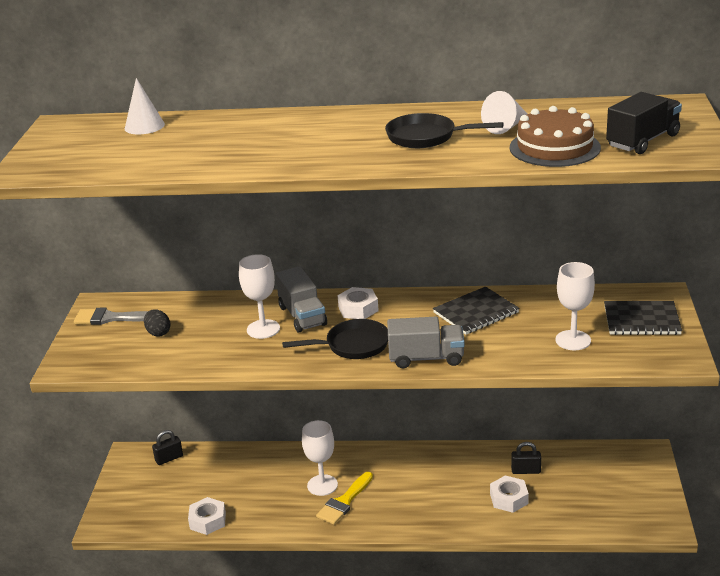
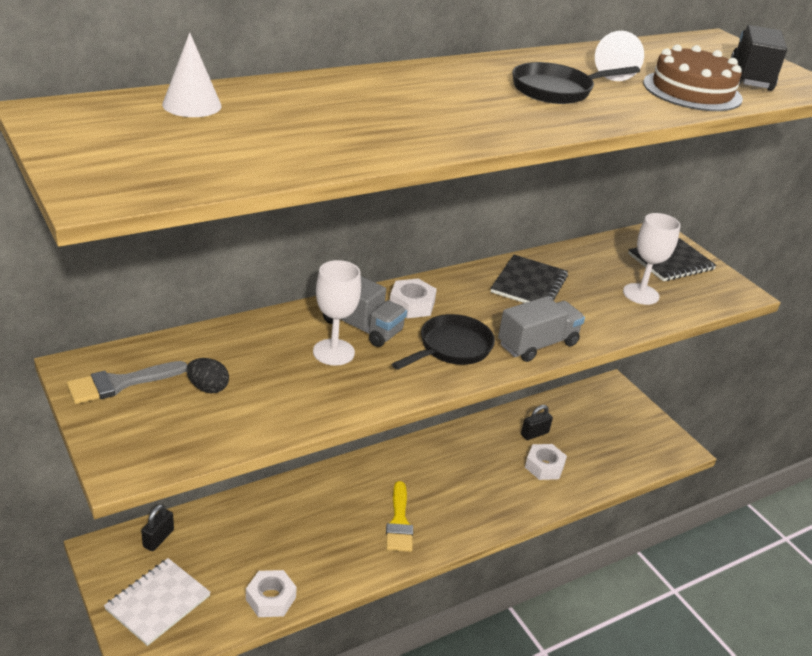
camera: 40 degrees left, 5 degrees up
white goblet [302,420,338,496] -> none
none -> white notebook [104,558,211,646]

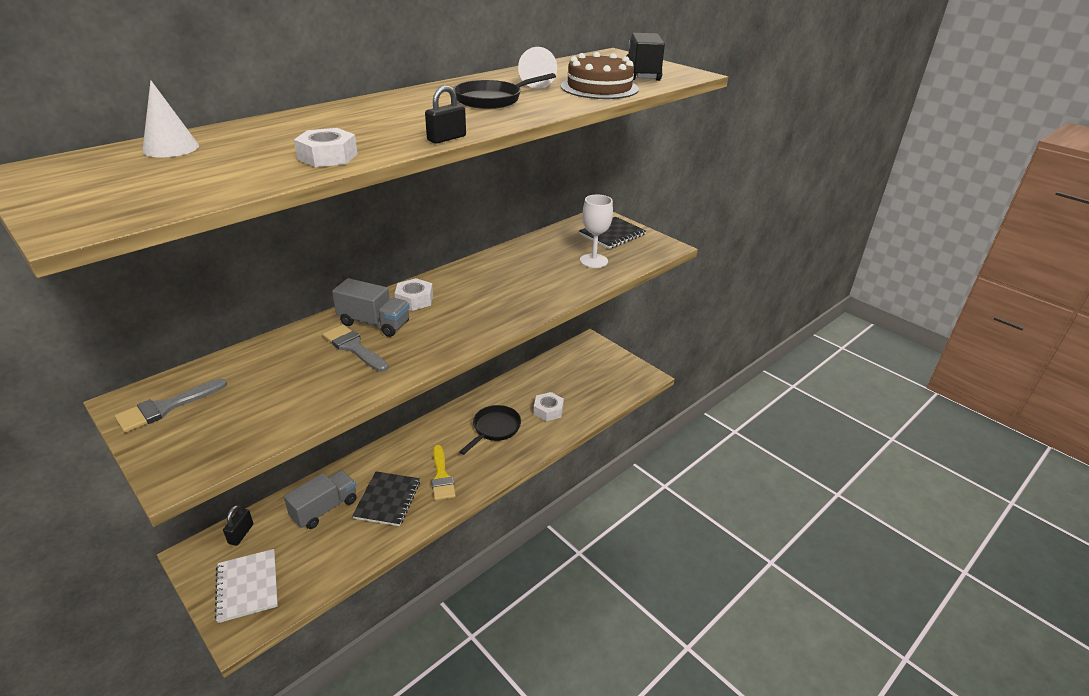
camera: 10 degrees left, 0 degrees up
white notebook [104,558,211,646] -> white notebook turned 45 degrees counterclockwise [215,549,278,623]
black egg [186,358,229,393] -> none
white nut [246,570,297,617] -> white nut moved to [294,128,358,167]
white goblet [313,260,361,366] -> grey brush [323,325,388,372]
black pan [392,314,495,370] -> black pan moved to [459,405,521,455]
black notebook [491,255,568,303] -> black notebook moved to [352,471,420,526]
grey truck [498,296,585,362] -> grey truck moved to [284,470,357,529]
black padlock [521,405,553,440] -> black padlock moved to [425,85,466,144]

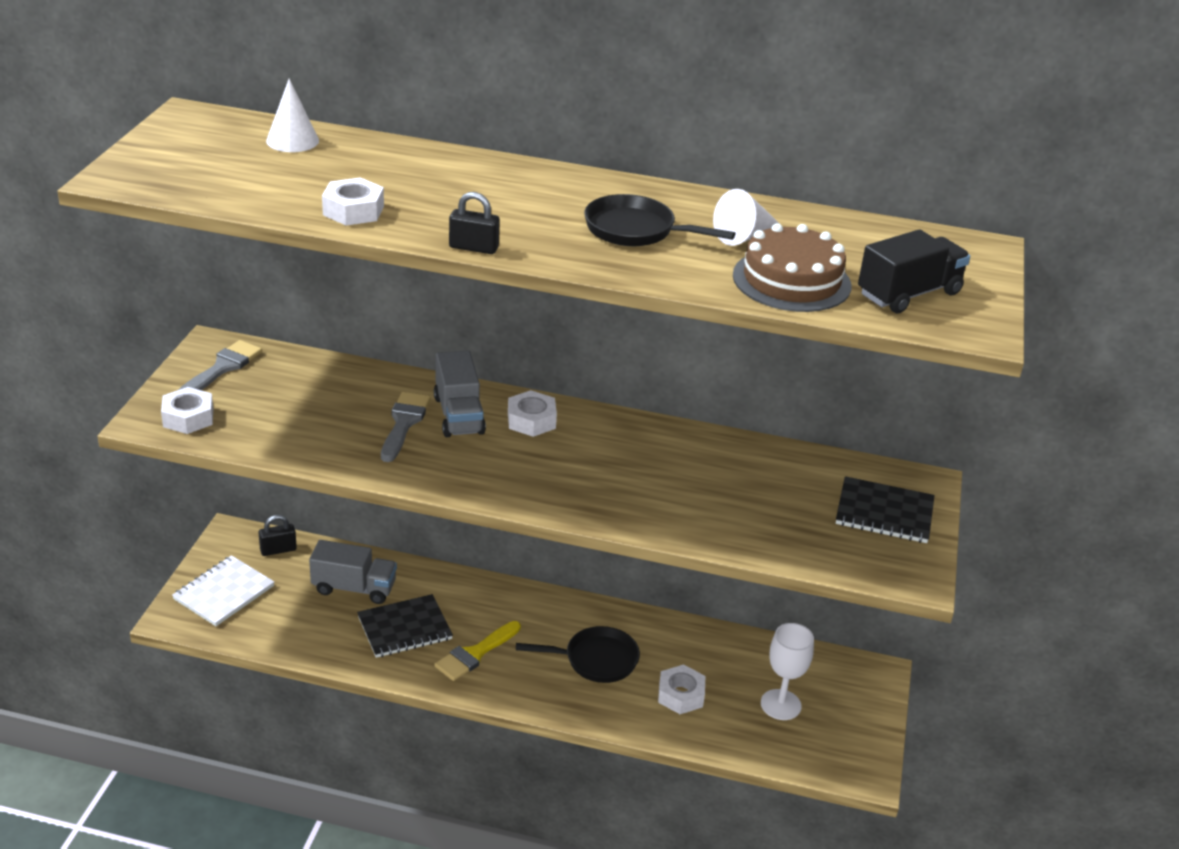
camera: 55 degrees right, 0 degrees up
grey brush [115,379,227,433] -> grey brush turned 105 degrees clockwise [179,340,262,390]
white goblet [580,194,613,268] -> white goblet moved to [761,623,814,720]
none -> white nut [161,387,213,434]

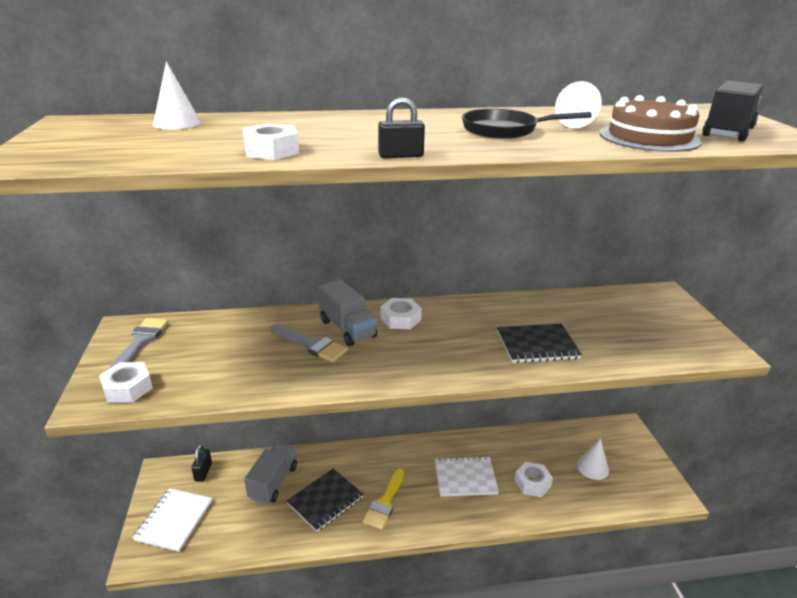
camera: 20 degrees left, 5 degrees down
black padlock [258,515,297,556] -> black padlock turned 45 degrees counterclockwise [191,445,212,482]
grey truck [309,540,397,604] -> grey truck turned 60 degrees counterclockwise [244,443,297,504]
grey brush [381,392,431,462] -> grey brush turned 135 degrees clockwise [271,324,348,362]
black pan [516,626,640,683] -> white notebook [435,456,499,497]
white goblet [761,623,814,720] -> white cone [577,438,609,480]
black notebook [836,476,935,543] -> black notebook moved to [497,324,582,363]

